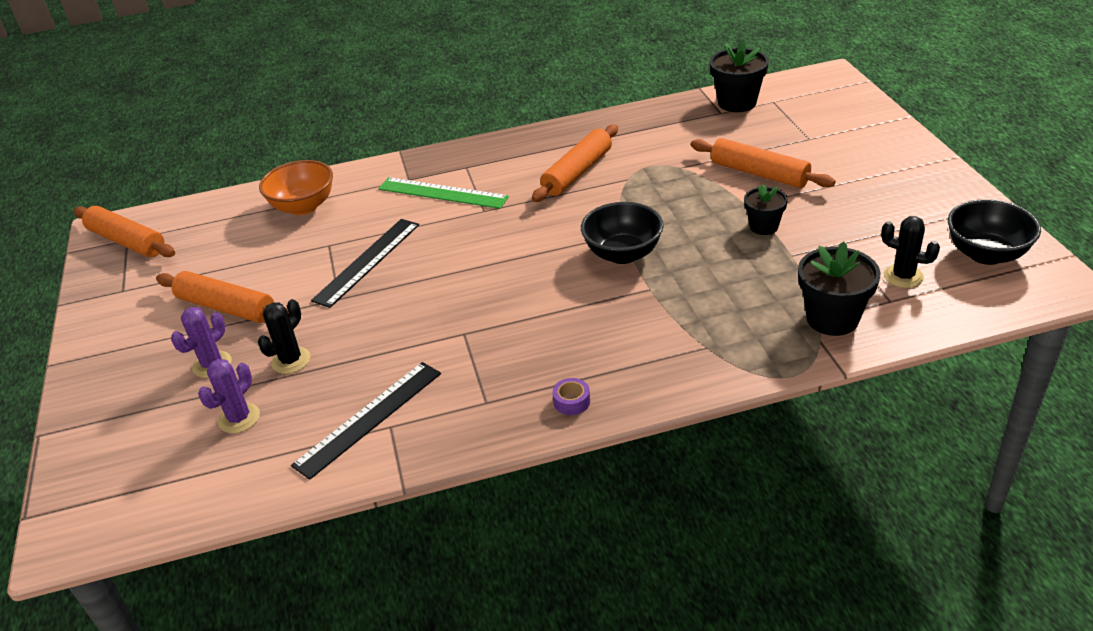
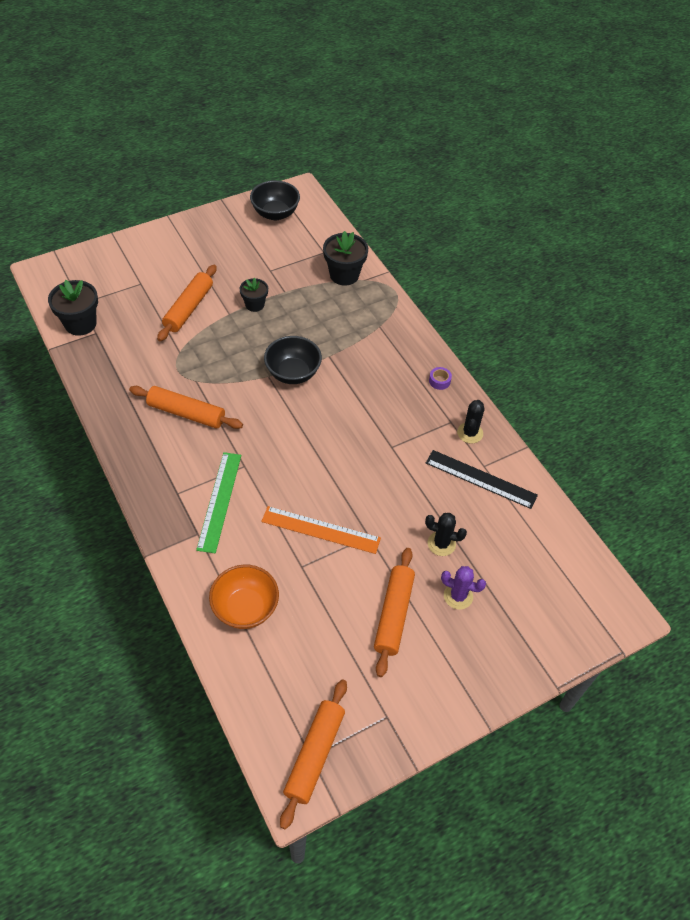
camera: 110 degrees left, 15 degrees up
purple cactus [198,359,260,433] -> none
black ruler [311,219,419,308] -> orange ruler [261,506,381,554]
black cactus [881,216,940,288] -> black cactus moved to [457,400,484,443]

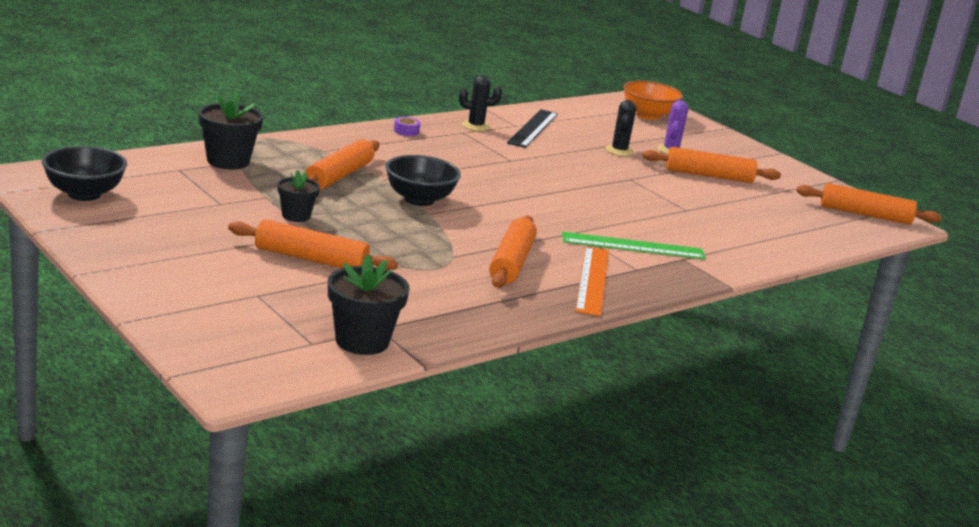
camera: 100 degrees left, 30 degrees down
orange bowl [209,565,279,629] -> orange bowl moved to [623,81,683,120]
orange ruler [261,506,381,554] -> orange ruler moved to [575,246,609,316]
none -> orange rolling pin [305,139,379,190]

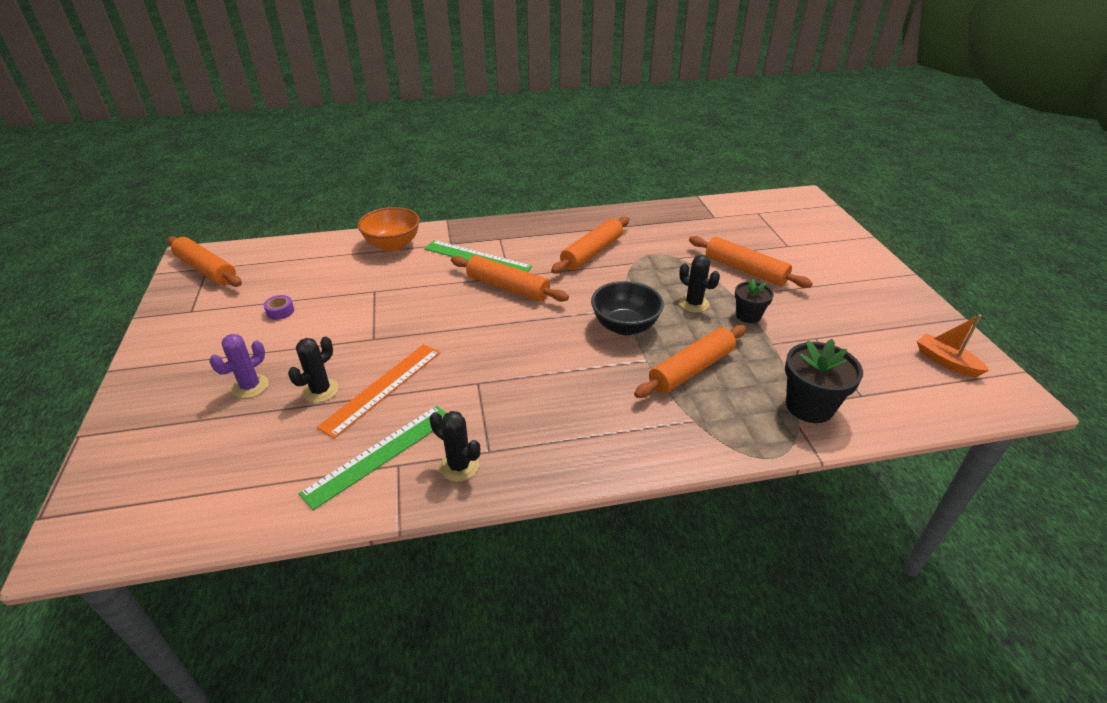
camera: 150 degrees left, 15 degrees up
black bowl [42,146,127,201] -> orange boat [917,314,989,377]
black flower pot [328,254,410,355] -> none
purple tape [394,117,421,136] -> purple tape moved to [264,295,294,320]
black ruler [507,109,558,148] -> green ruler [299,406,446,510]
orange ruler [575,246,609,316] -> orange ruler moved to [317,344,440,438]
orange bowl [623,81,683,120] -> orange bowl moved to [358,207,420,251]
orange rolling pin [642,147,781,183] -> orange rolling pin moved to [451,255,569,302]
none -> black cactus [679,255,720,313]

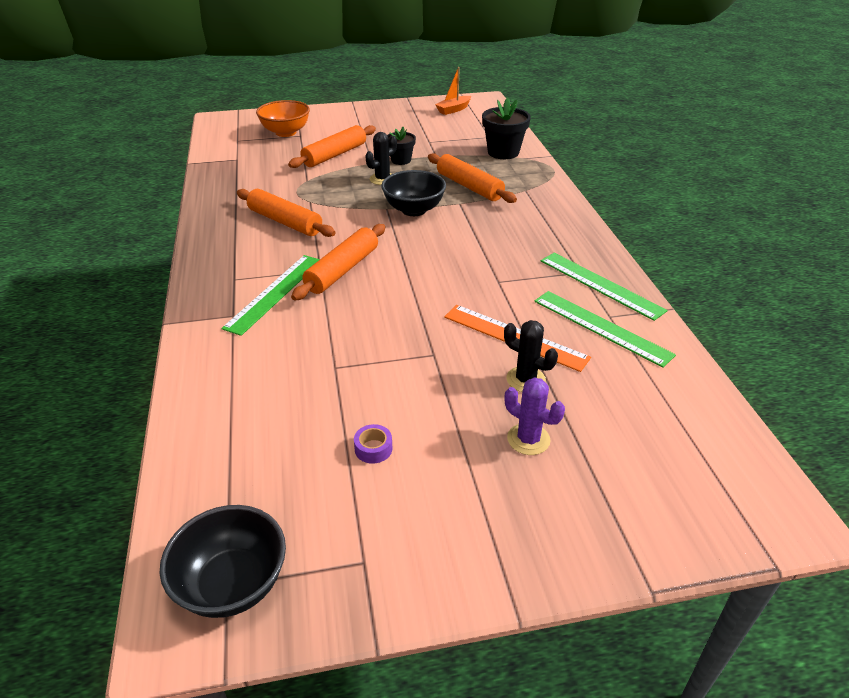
camera: 90 degrees left, 0 degrees up
orange rolling pin [167,236,242,287] -> black bowl [160,505,286,618]
orange bowl [358,207,420,251] -> orange bowl moved to [256,100,310,137]
black cactus [429,411,480,482] -> green ruler [541,253,668,321]

